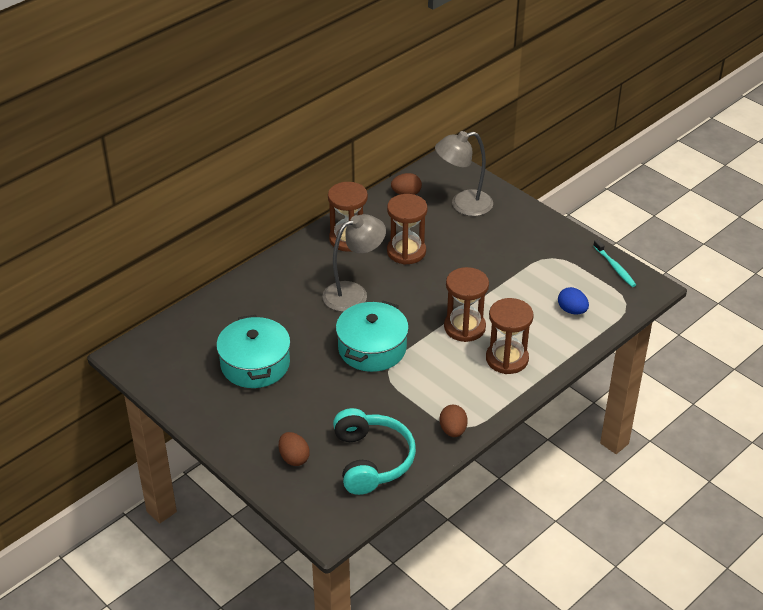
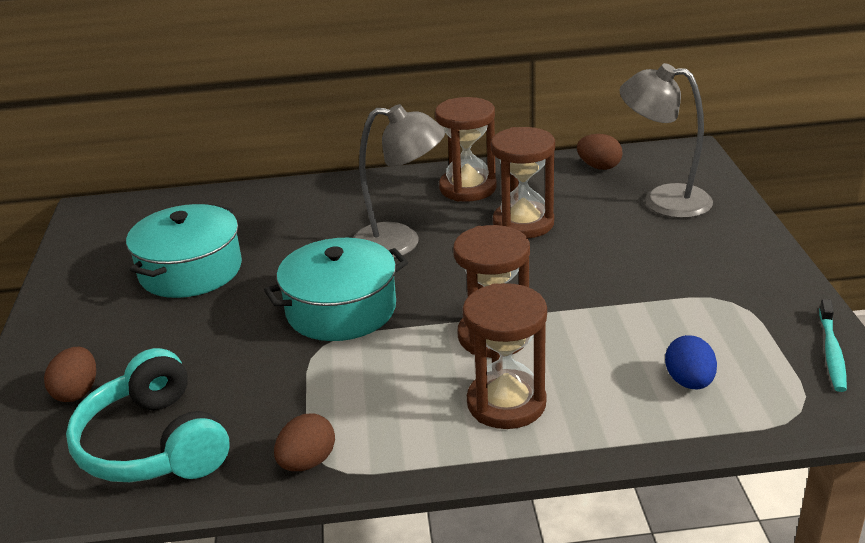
camera: 40 degrees right, 10 degrees down
turquoise headphones [333,408,416,495] -> turquoise headphones turned 120 degrees clockwise [66,348,230,482]

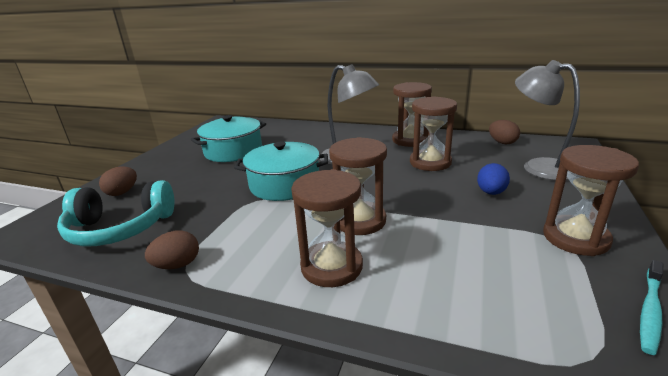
camera: 25 degrees right, 5 degrees down
turquoise headphones [66,348,230,482] -> turquoise headphones turned 90 degrees counterclockwise [57,180,175,247]
blue egg [665,335,717,389] -> blue egg moved to [477,163,510,195]
none -> brown hourglass [543,145,639,256]

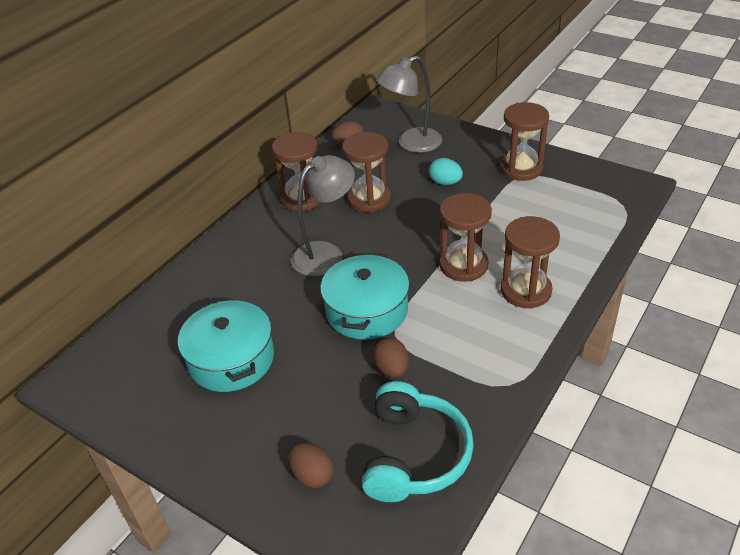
camera: 75 degrees left, 15 degrees up
brown egg [145,230,199,269] -> brown egg moved to [373,338,409,378]
blue egg [477,163,510,195] -> turquoise egg [429,158,463,185]
turquoise toothbrush [640,260,664,355] -> none

